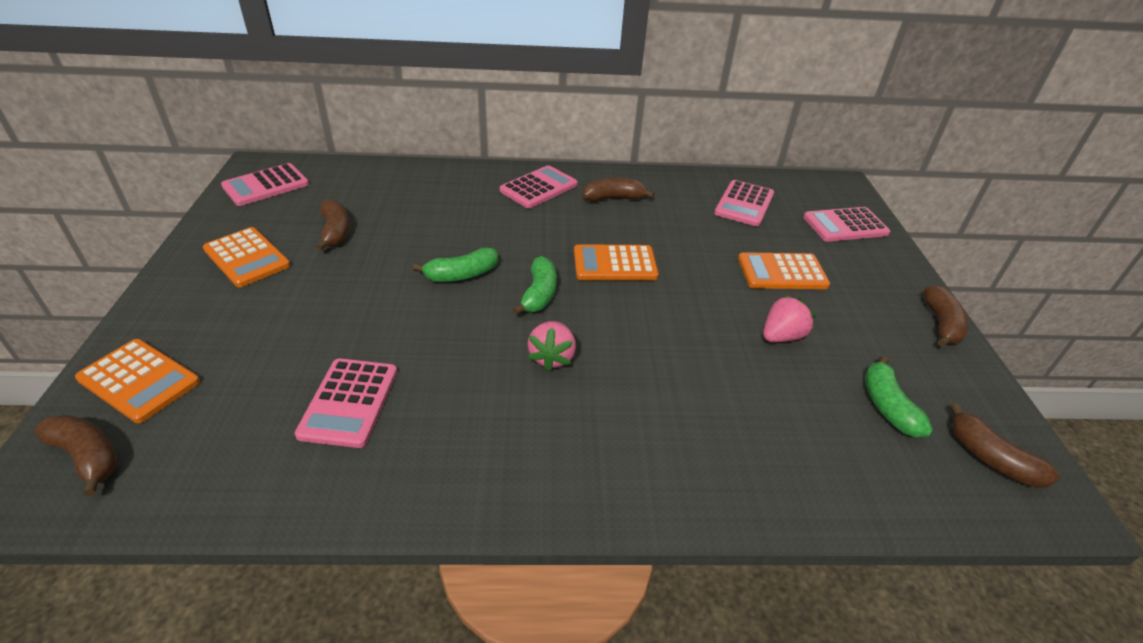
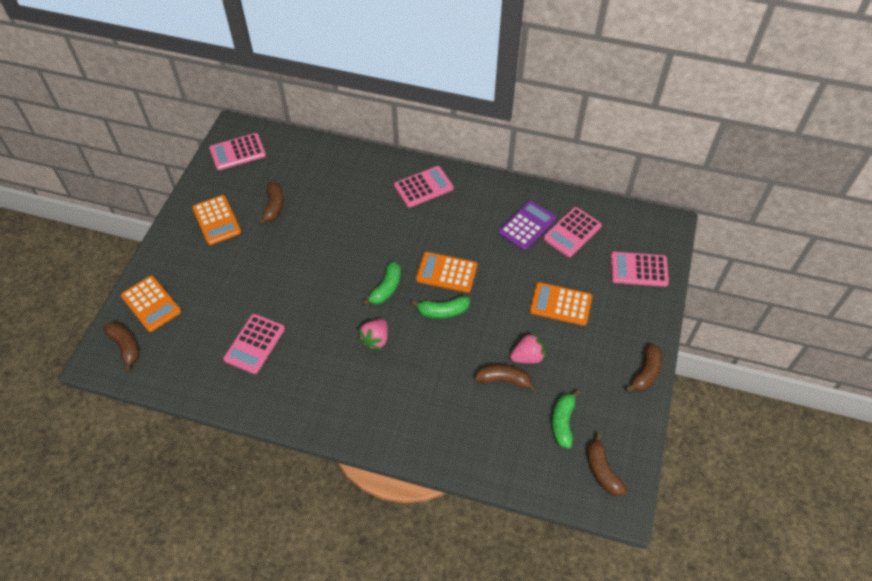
camera: 20 degrees right, 15 degrees up
green banana [413,247,498,282] -> green banana moved to [411,296,470,319]
brown banana [583,178,655,202] -> brown banana moved to [474,364,537,392]
none -> purple calculator [498,200,556,251]

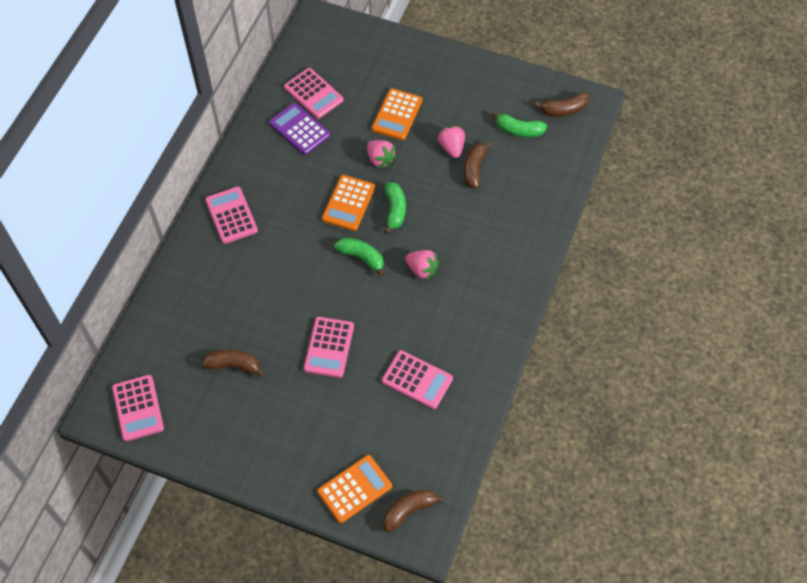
camera: 85 degrees left, 5 degrees up
orange calculator [192,195,241,245] -> none
pink calculator [611,252,669,287] -> pink calculator moved to [304,317,354,378]
brown banana [625,343,662,392] -> none
none -> pink strawberry [367,140,397,169]

